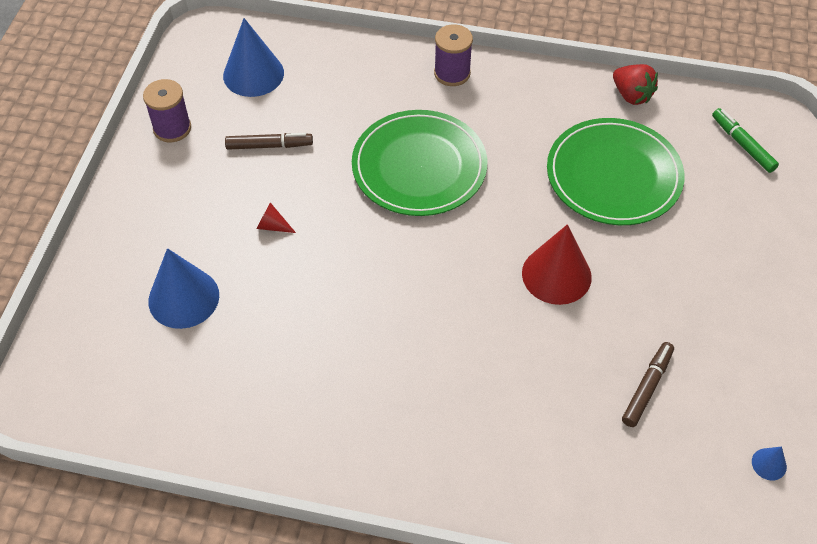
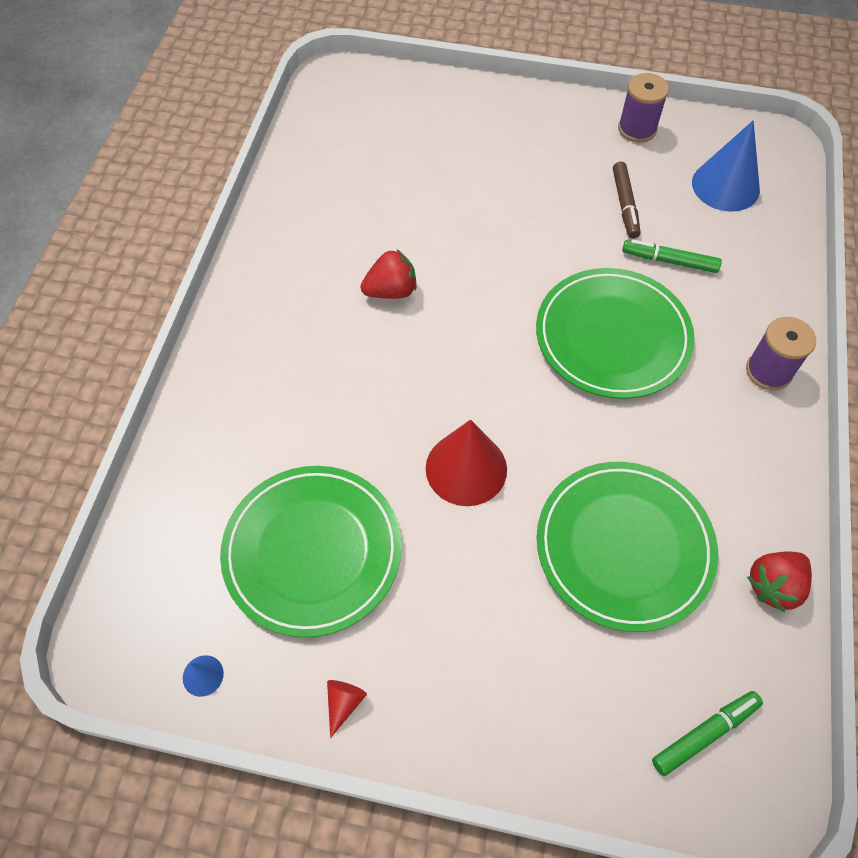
camera: 90 degrees right, 5 degrees up
blue cone [148,248,219,329] -> none
red cone [256,202,296,233] -> red cone moved to [327,680,367,738]
brown marker [622,342,674,427] -> green plate [220,466,402,637]
none -> red strawberry [360,250,416,299]
none -> green marker [622,240,722,273]

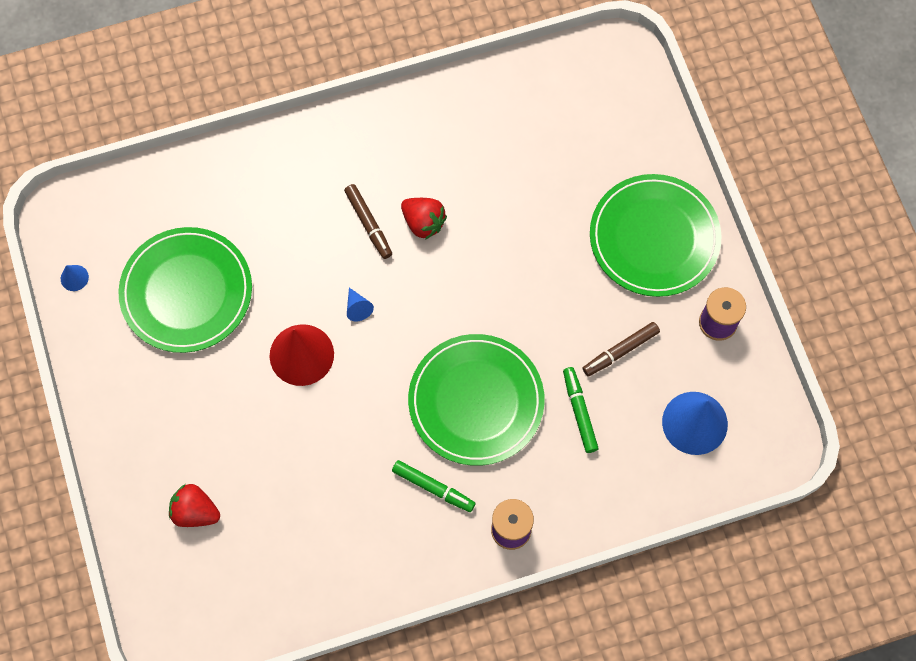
camera: 60 degrees right, 10 degrees up
red cone [327,680,367,738] -> none
green plate [537,462,718,632] -> green plate moved to [590,174,722,297]
green marker [652,691,763,776] -> green marker moved to [392,460,476,512]
red strawberry [747,551,812,613] -> red strawberry moved to [169,484,220,527]
none -> brown marker [344,184,392,259]
none -> blue cone [347,288,374,322]

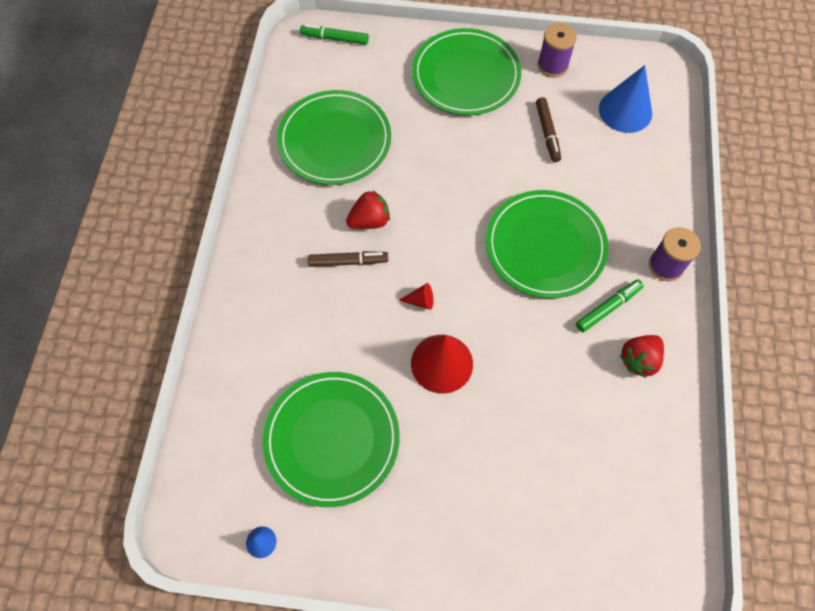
camera: 65 degrees left, 5 degrees down
red strawberry [169,484,220,527] -> red strawberry moved to [620,335,664,378]
blue cone [347,288,374,322] -> red cone [398,283,433,310]
green marker [563,367,599,453] -> green marker moved to [300,24,369,45]
none -> green plate [277,90,391,185]

